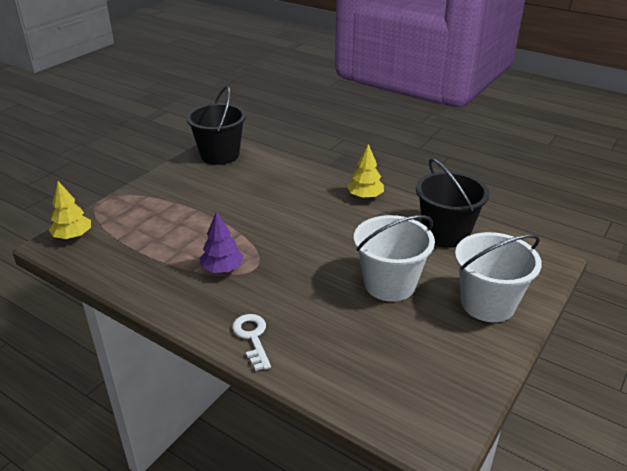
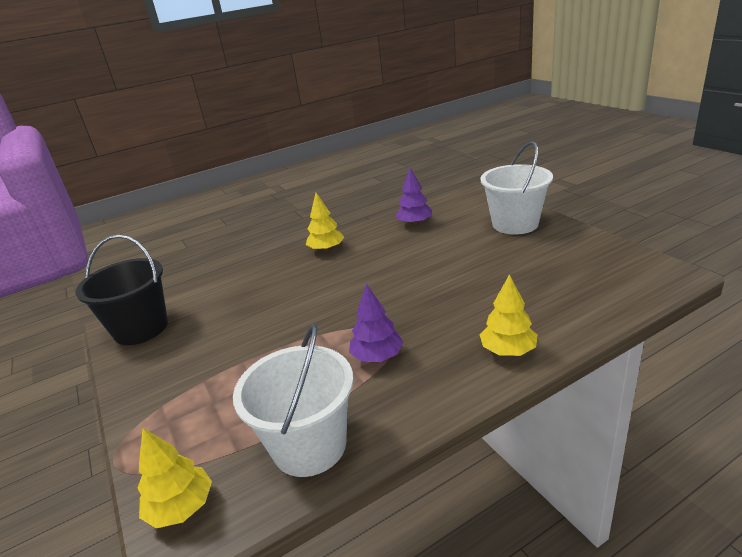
camera: 60 degrees left, 5 degrees down
white key [232,314,271,371] -> yellow tree [480,274,538,356]
white bucket [354,215,435,302] -> white bucket moved to [233,324,353,477]
black bucket [416,158,490,248] -> purple tree [395,168,432,225]

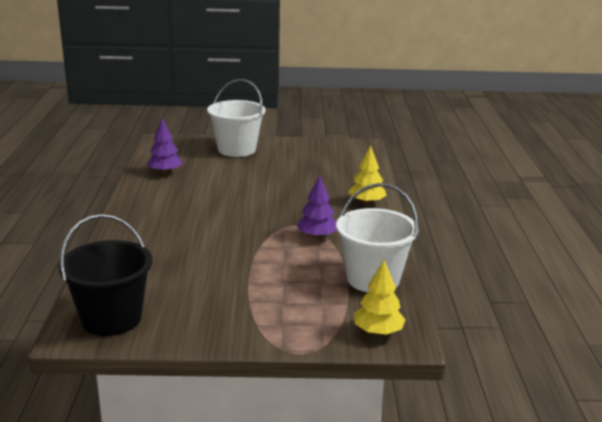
camera: 65 degrees left, 5 degrees down
yellow tree [306,193,344,252] -> none

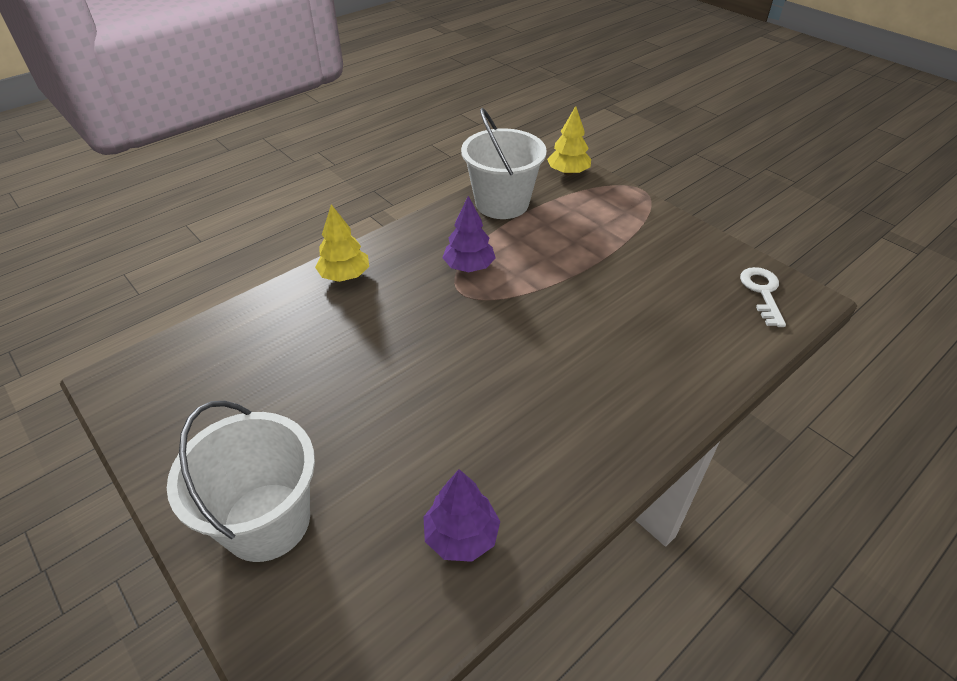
camera: 130 degrees left, 20 degrees up
black bucket [59,214,153,336] -> white key [740,267,786,327]

